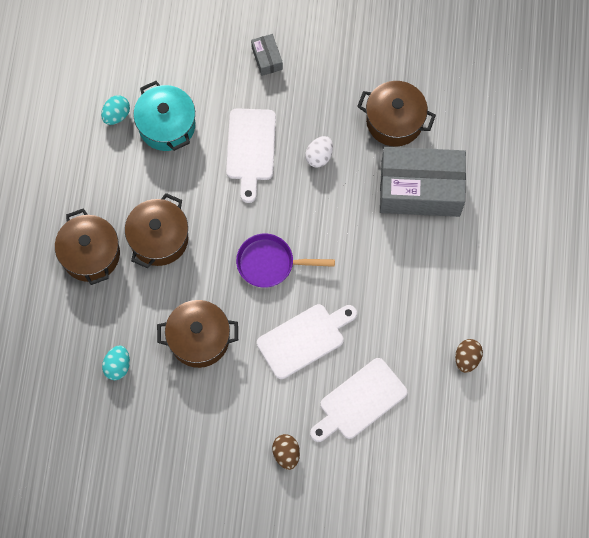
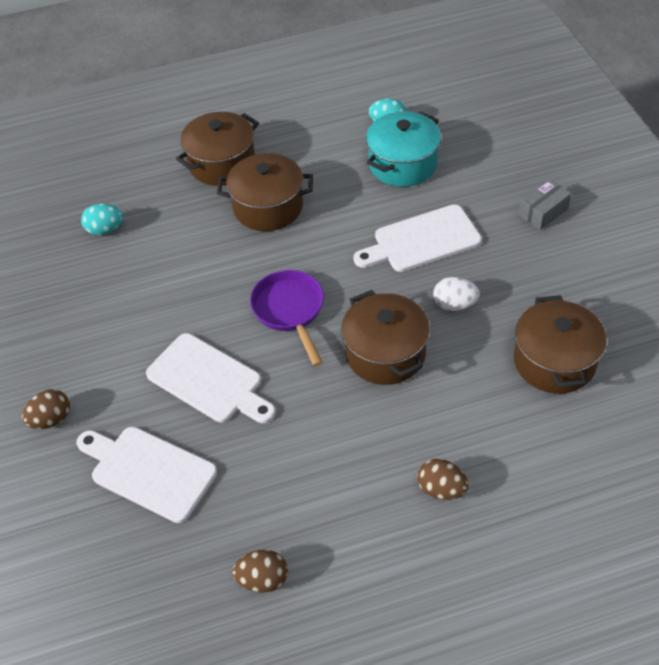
camera: 70 degrees right, 20 degrees down
brown pot [157,300,238,368] -> brown pot moved to [341,290,430,385]
grey box [380,147,466,217] -> none
none -> brown egg [417,459,469,500]

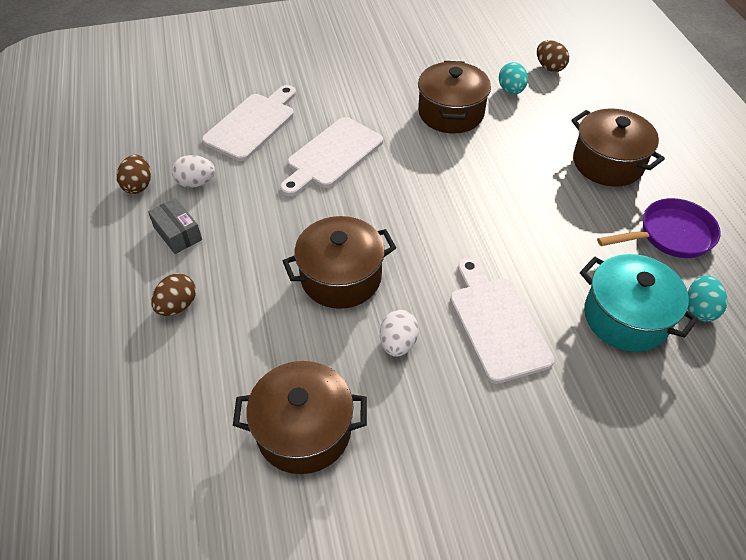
camera: 90 degrees right, 0 degrees up
brown egg [22,389,70,429] -> brown egg moved to [537,40,569,72]
brown pot [217,153,313,231] -> brown pot moved to [418,61,491,133]
purple pan [250,270,324,366] -> purple pan moved to [597,198,721,258]
grey box [518,179,571,230] -> grey box moved to [148,198,202,254]
none -> white egg [172,155,215,188]

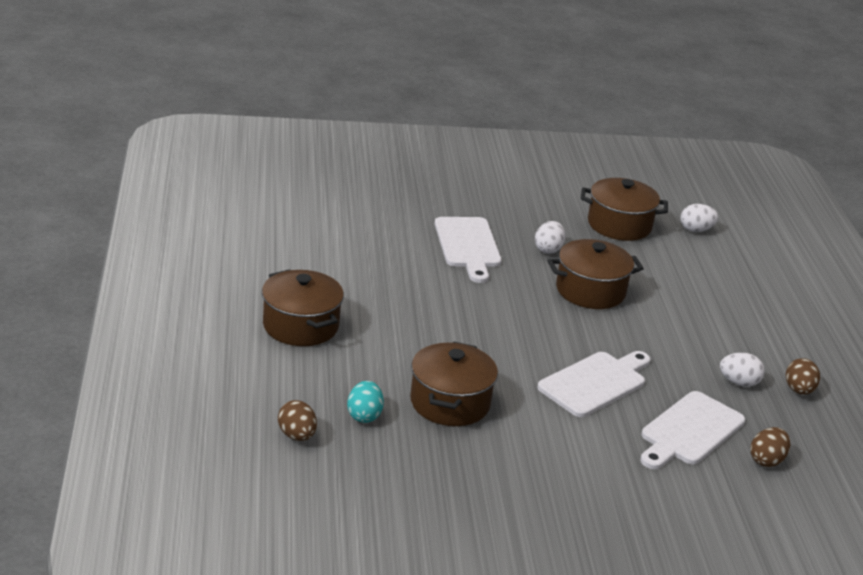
camera: 175 degrees left, 20 degrees down
grey box [148,198,202,254] -> none
brown egg [151,273,196,316] -> brown egg moved to [750,427,790,467]
turquoise pot [580,254,699,352] -> none
purple pan [597,198,721,258] -> none
turquoise egg [688,275,727,322] -> none
none -> white egg [680,204,719,232]

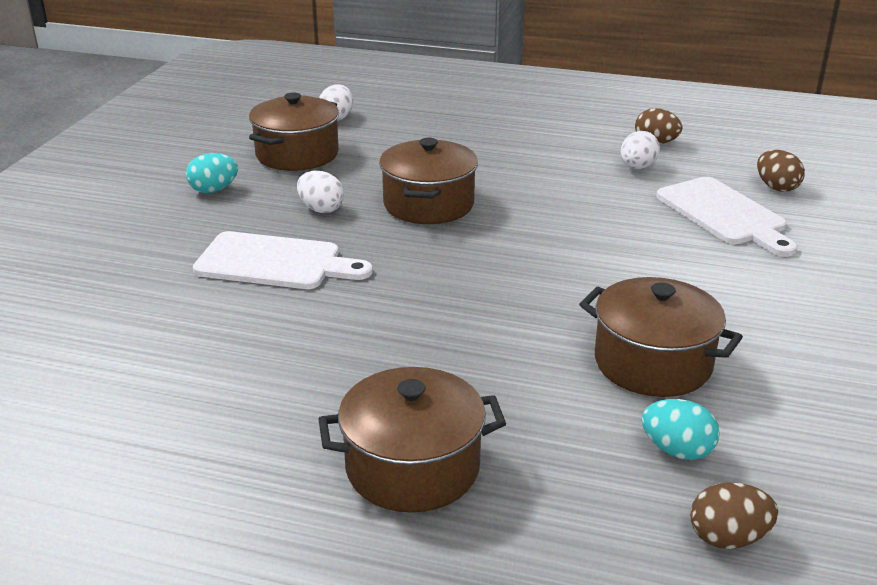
camera: 65 degrees left, 0 degrees up
white cutting board [537,351,651,417] -> none
none -> turquoise egg [186,153,238,193]

